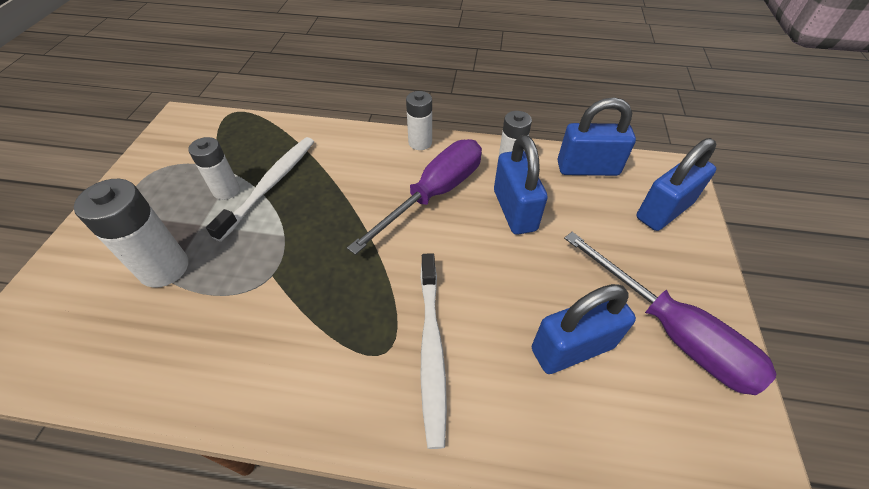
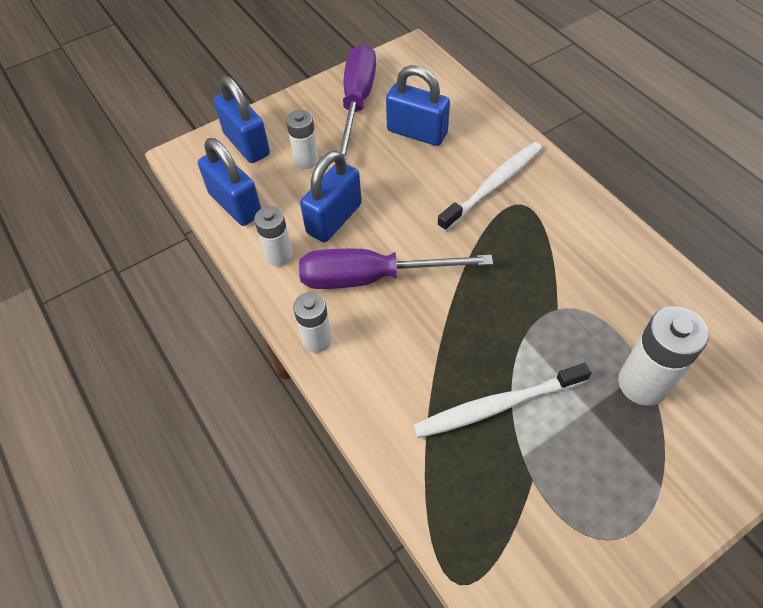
camera: 130 degrees left, 5 degrees up
white battery [188,137,240,200] -> white battery moved to [286,110,319,169]
blue padlock [636,138,716,231] -> blue padlock turned 45 degrees clockwise [214,76,270,163]

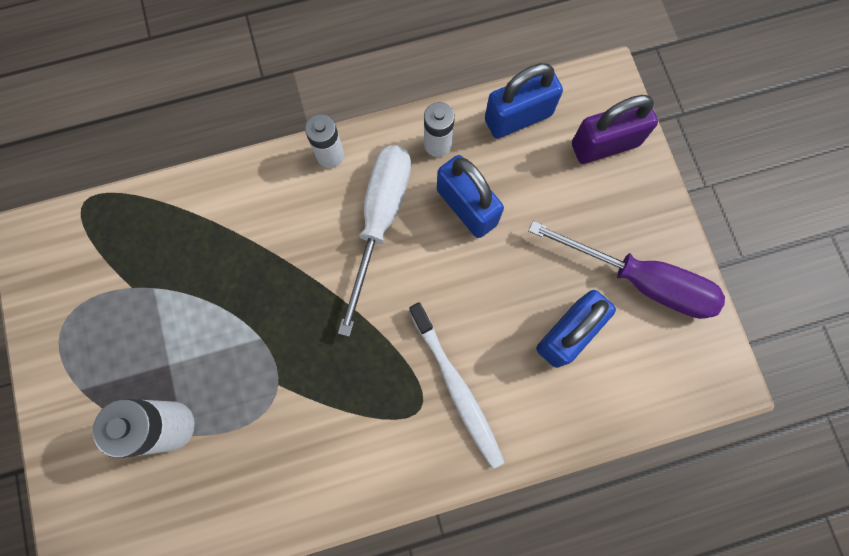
camera: 105 degrees right, 20 degrees up
blue padlock [214,76,270,163] -> purple padlock [572,95,658,164]
white battery [286,110,319,169] -> none
purple screwdriver [299,249,493,289] -> white screwdriver [338,145,411,337]
white toothbrush [413,363,592,438] -> none

